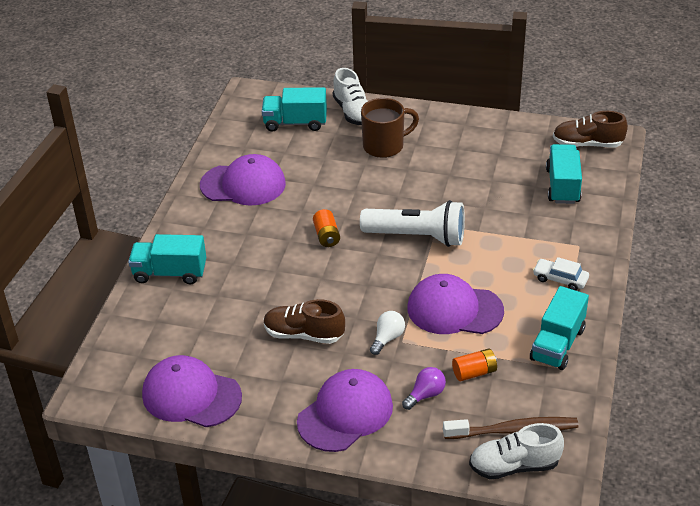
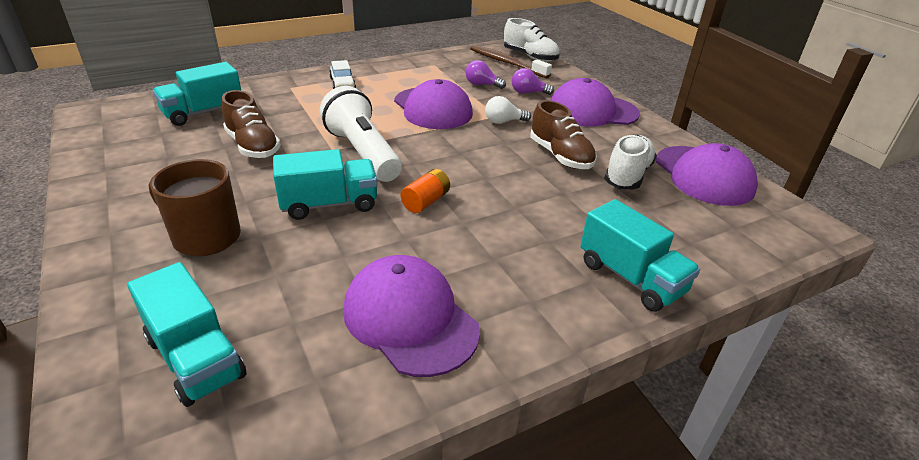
camera: 135 degrees left, 5 degrees down
white shoe [333,68,368,125] -> white shoe moved to [604,135,657,189]
orange battery [452,349,497,381] -> purple light bulb [466,60,506,89]
turquoise truck [530,286,589,370] -> turquoise truck moved to [273,149,378,220]
brown shoe [553,111,628,147] -> brown shoe moved to [222,90,281,158]

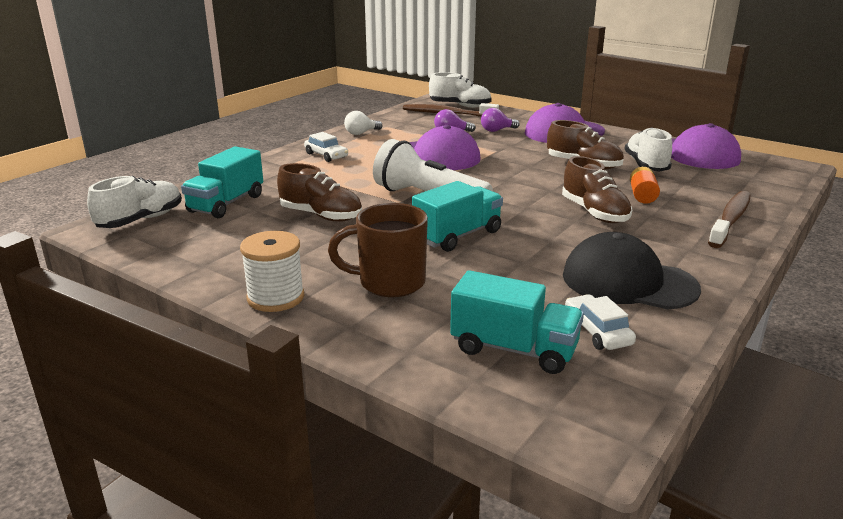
camera: 25 degrees left, 10 degrees down
purple cap [343,255,480,377] -> black cap [563,232,701,310]
orange battery [401,169,450,213] -> orange battery moved to [630,167,660,204]
white light bulb [485,96,531,124] -> white light bulb moved to [344,111,383,135]
turquoise truck [580,199,700,312] -> brown toothbrush [708,191,751,248]
none -> white shoe [87,176,182,228]
none -> white spool [240,231,304,312]
none -> brown shoe [562,156,632,223]
none -> white car [565,294,636,350]

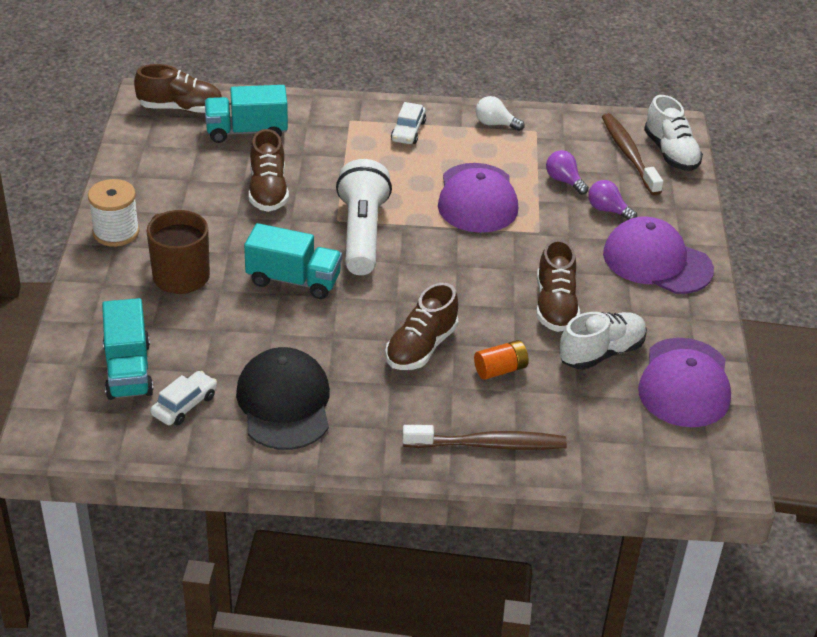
camera: 55 degrees right, 15 degrees up
white shoe [87,176,182,228] -> brown shoe [134,64,222,113]

